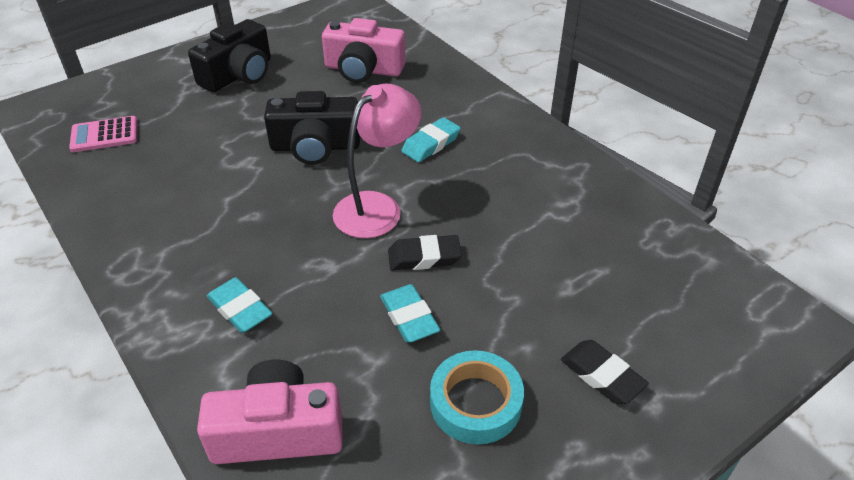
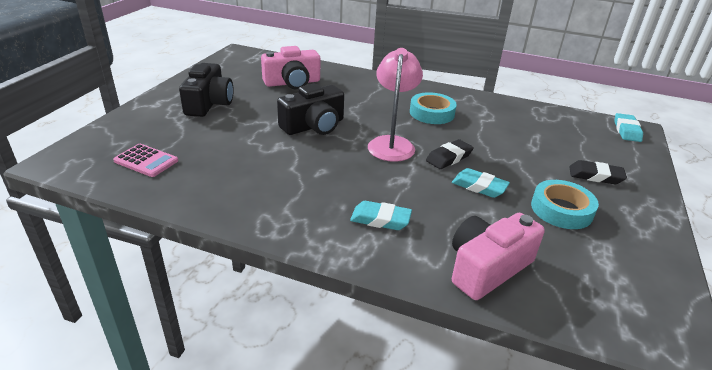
camera: 35 degrees left, 10 degrees down
pink calculator [69,116,137,152] -> pink calculator turned 105 degrees counterclockwise [113,144,178,177]
turquoise eraser [401,117,461,162] -> turquoise eraser moved to [614,113,643,142]
none -> turquoise tape [410,92,457,124]

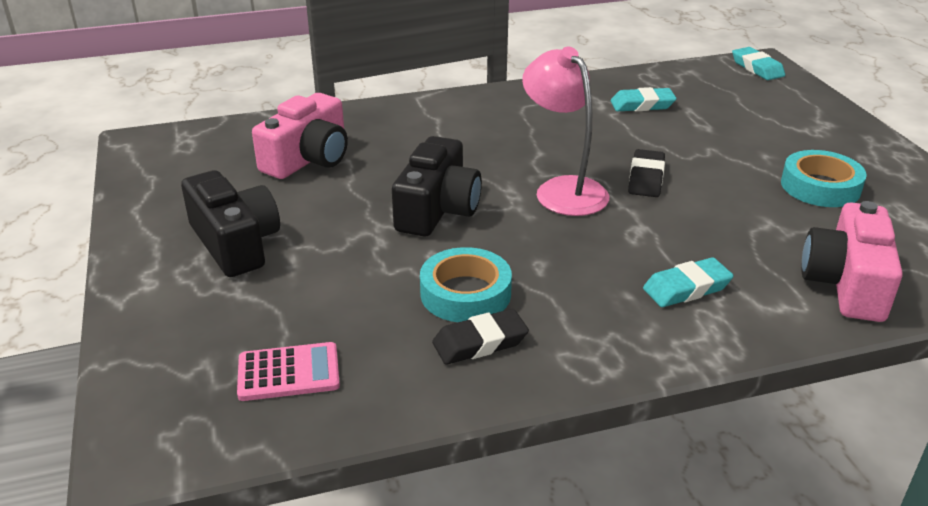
camera: 35 degrees left, 0 degrees up
turquoise tape [410,92,457,124] -> turquoise tape moved to [420,247,512,322]
turquoise eraser [452,168,510,198] -> turquoise eraser moved to [611,87,677,111]
black eraser [569,160,627,184] -> black eraser moved to [432,309,529,365]

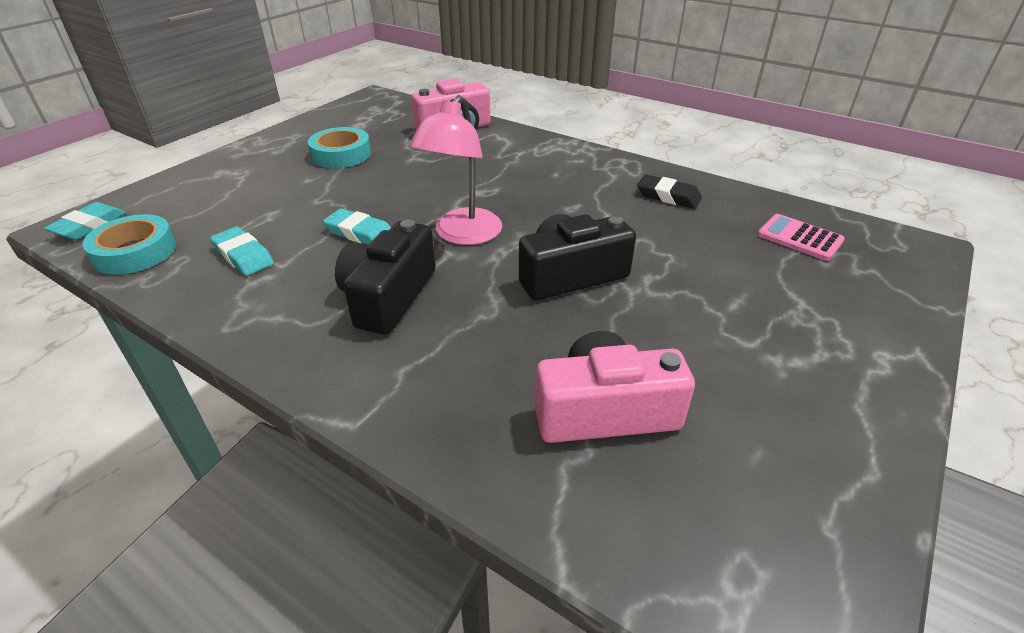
camera: 130 degrees left, 5 degrees up
black camera [181,170,280,277] -> black camera moved to [335,220,436,335]
turquoise tape [420,247,512,322] -> turquoise tape moved to [82,214,176,275]
black eraser [628,149,665,197] -> none
turquoise eraser [643,257,734,307] -> turquoise eraser moved to [323,208,391,245]

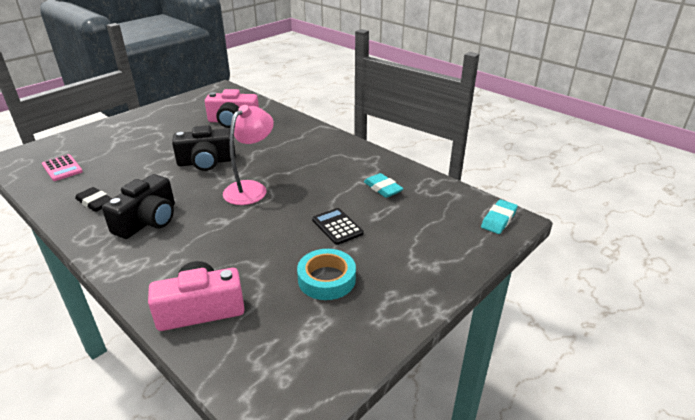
camera: 170 degrees left, 5 degrees down
turquoise tape [82,214,176,275] -> none
turquoise eraser [323,208,391,245] -> none
black camera [335,220,436,335] -> black camera moved to [102,174,175,239]
none -> black calculator [312,208,364,245]

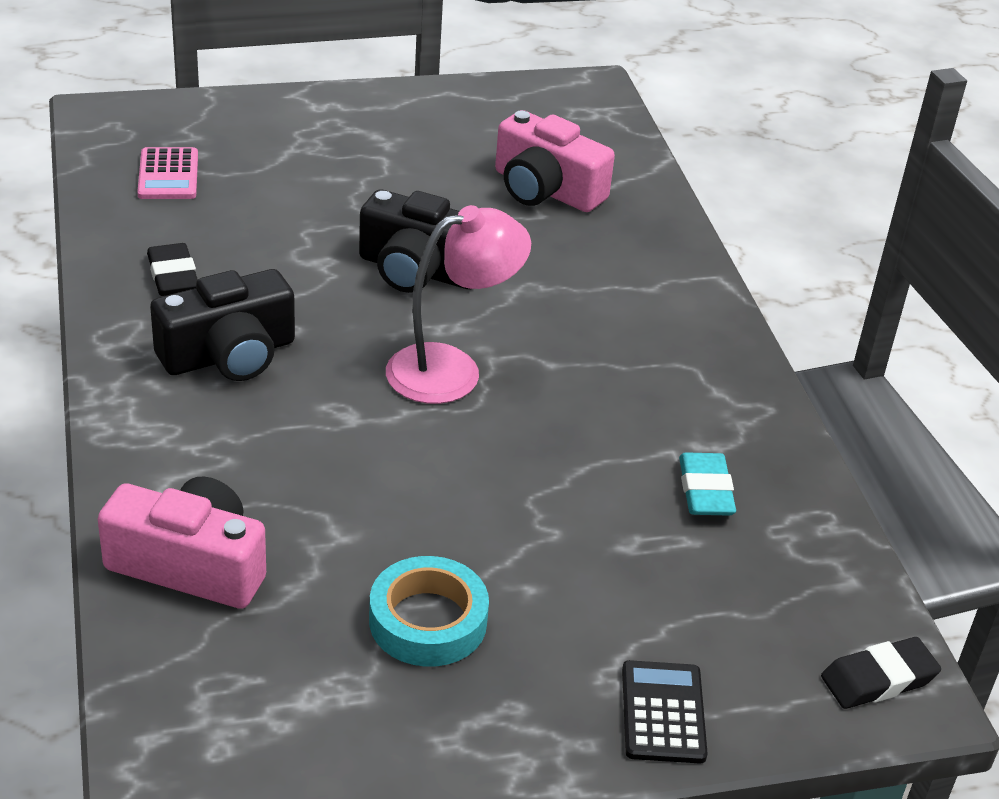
camera: 30 degrees right, 5 degrees up
black calculator [312,208,364,245] -> black calculator moved to [622,660,708,763]
turquoise eraser [481,199,518,234] -> black eraser [821,637,941,709]

